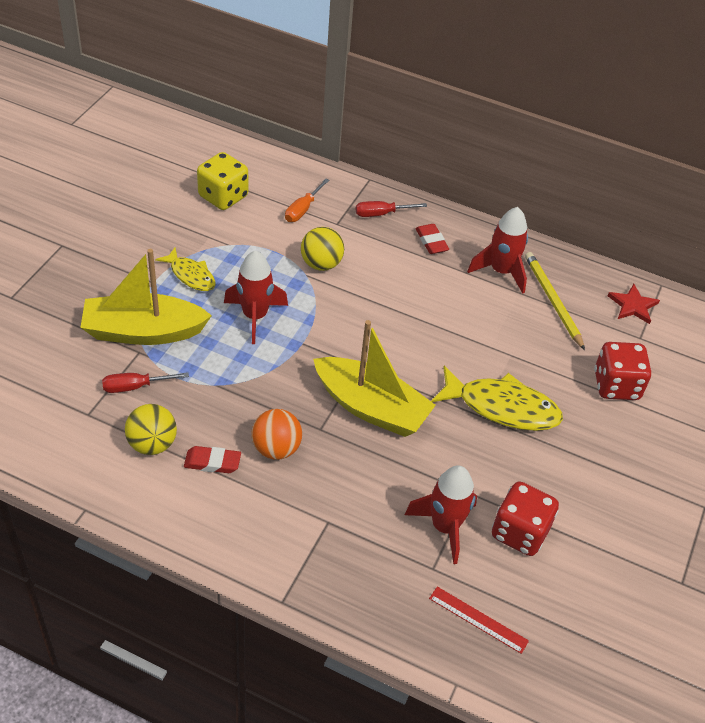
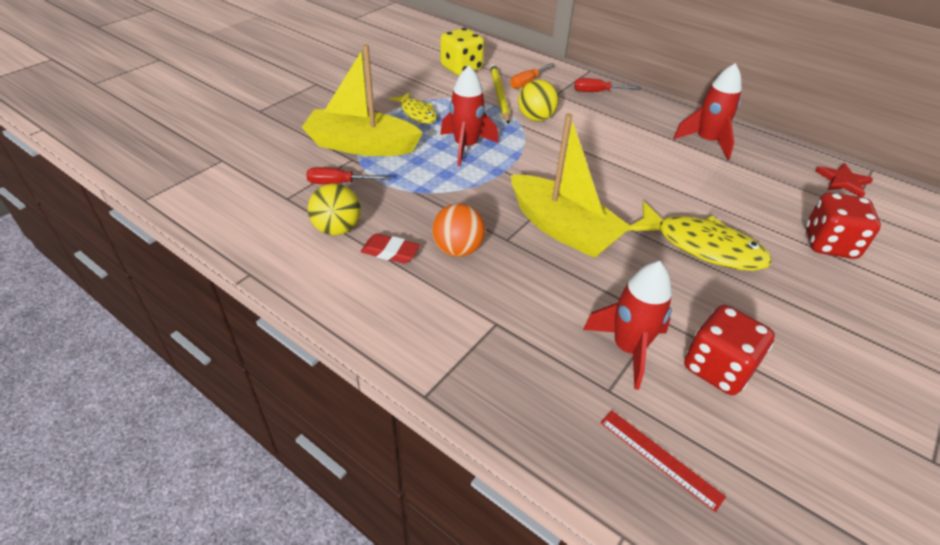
camera: 15 degrees right, 5 degrees down
red eraser [415,224,449,254] -> none
yellow pencil [525,252,585,350] -> yellow pencil moved to [490,64,510,124]

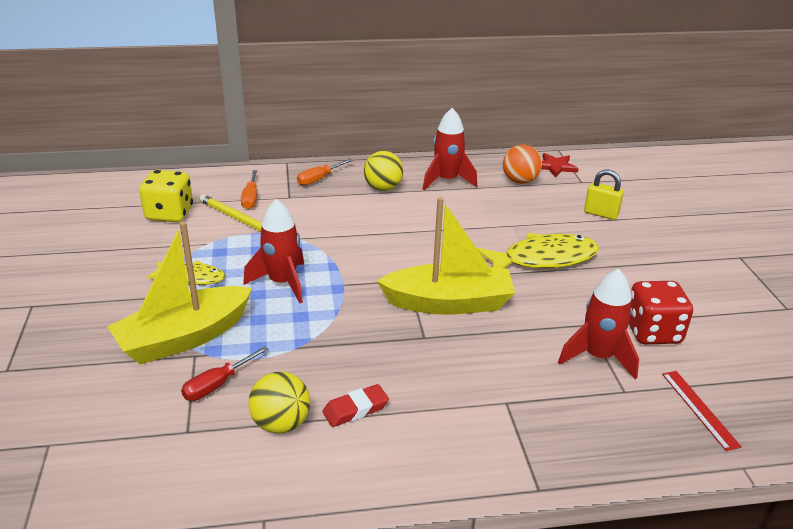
camera: 45 degrees left, 10 degrees down
orange ball [432,203,485,257] -> orange ball moved to [503,145,542,184]
yellow ball [518,80,559,121] -> yellow ball moved to [363,151,403,191]
red screwdriver [574,78,640,92] -> orange screwdriver [297,159,353,186]
red ruler [600,411,726,512] -> red ruler turned 75 degrees clockwise [662,371,742,451]
red dice [806,192,881,259] -> yellow padlock [584,169,624,220]

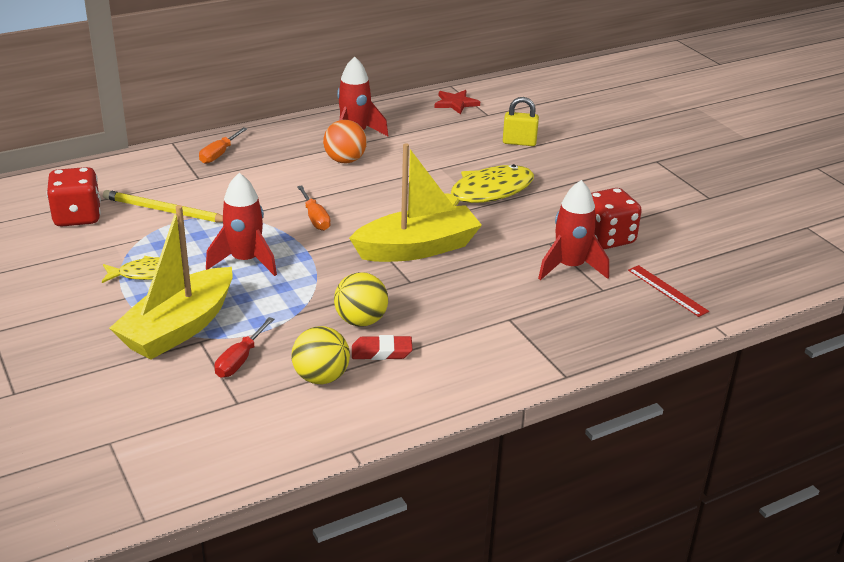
camera: 20 degrees left, 0 degrees up
yellow dice [139,170,193,222] -> red dice [47,167,101,227]
orange screwdriver [241,170,257,209] -> orange screwdriver moved to [297,185,330,231]
red eraser [322,384,389,427] -> red eraser turned 45 degrees clockwise [352,335,412,360]
yellow ball [363,151,403,191] -> yellow ball moved to [334,272,388,326]
orange ball [503,145,542,184] -> orange ball moved to [323,120,367,163]

